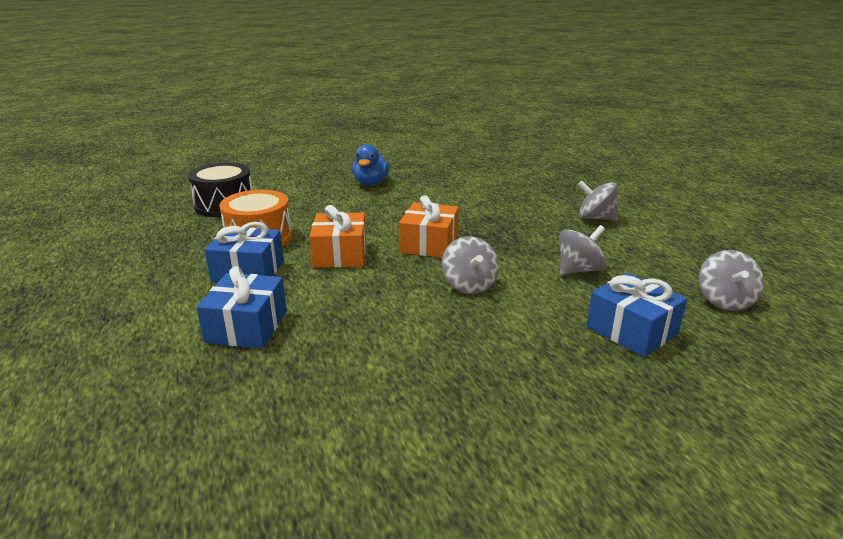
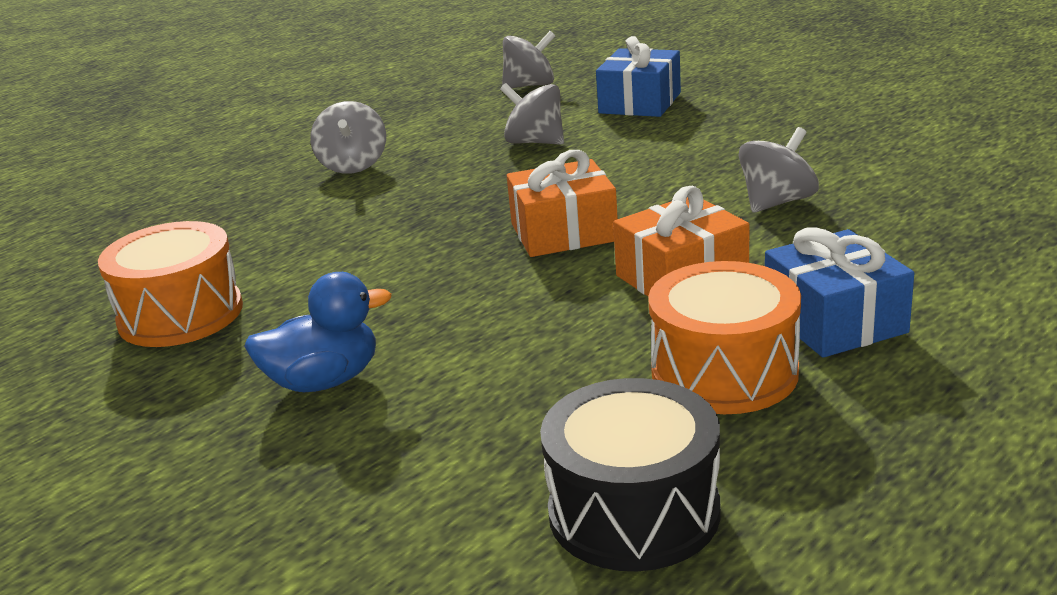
camera: 115 degrees left, 0 degrees up
blue gift [196,266,287,348] -> none
grey spinning top [442,236,499,294] -> grey spinning top moved to [738,127,819,213]
none -> orange drum [98,221,243,347]

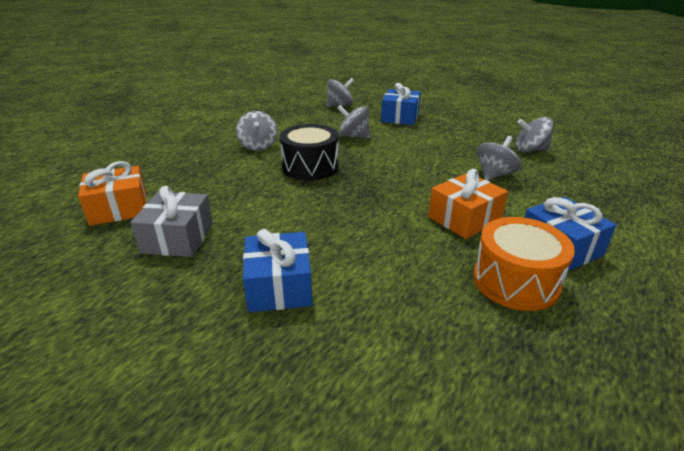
camera: 10 degrees left, 5 degrees up
orange drum [98,221,243,347] -> grey gift [131,186,213,257]
blue duck [244,272,392,392] -> blue gift [243,229,313,312]
orange gift [507,150,618,257] -> orange gift moved to [78,161,148,226]
black drum [540,378,720,571] -> black drum moved to [279,124,339,181]
none -> grey spinning top [516,117,554,152]

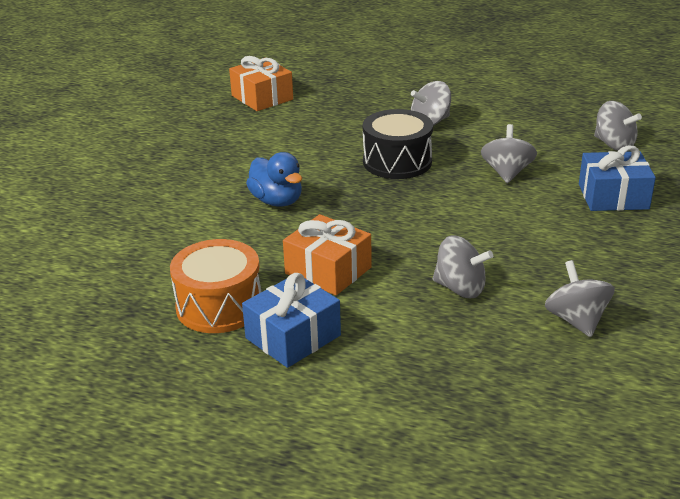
camera: 75 degrees right, 0 degrees up
grey gift [131,186,213,257] -> none
blue gift [243,229,313,312] -> none
none -> blue duck [246,152,302,207]

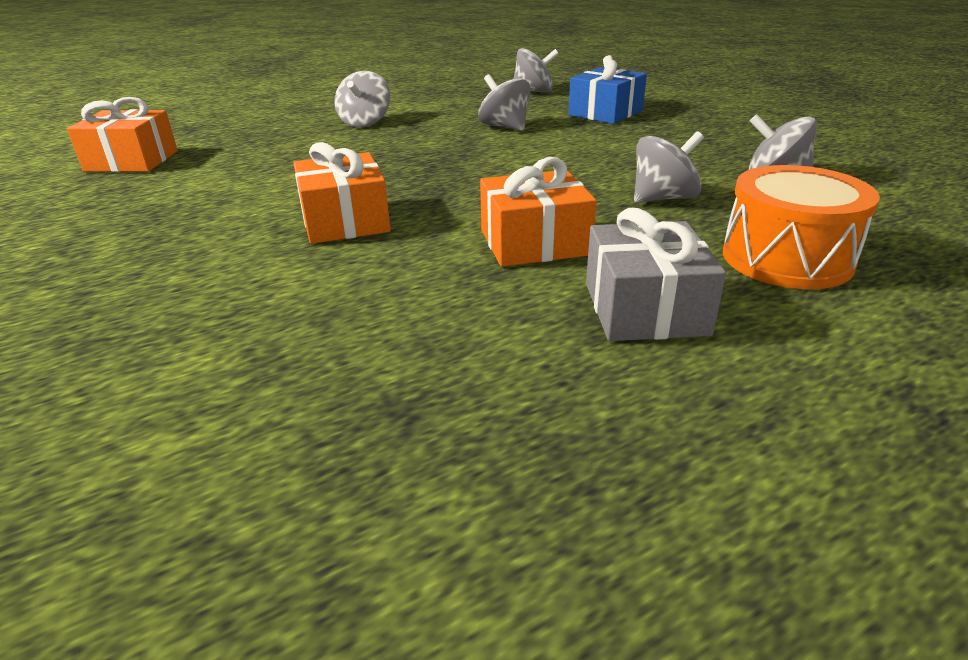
camera: 50 degrees left, 0 degrees up
orange drum [170,239,261,333] -> orange drum moved to [723,165,880,289]
blue gift [242,273,341,368] -> grey gift [586,208,726,341]
blue duck [246,152,302,207] -> orange gift [294,142,391,244]
black drum [363,109,433,179] -> none

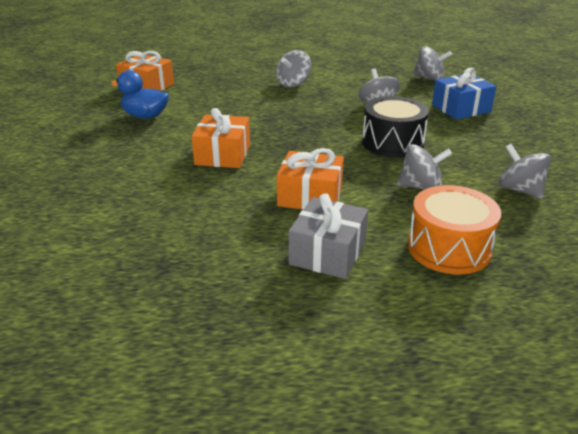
camera: 25 degrees right, 0 degrees up
none -> blue duck [111,70,169,119]
none -> black drum [362,96,429,158]

